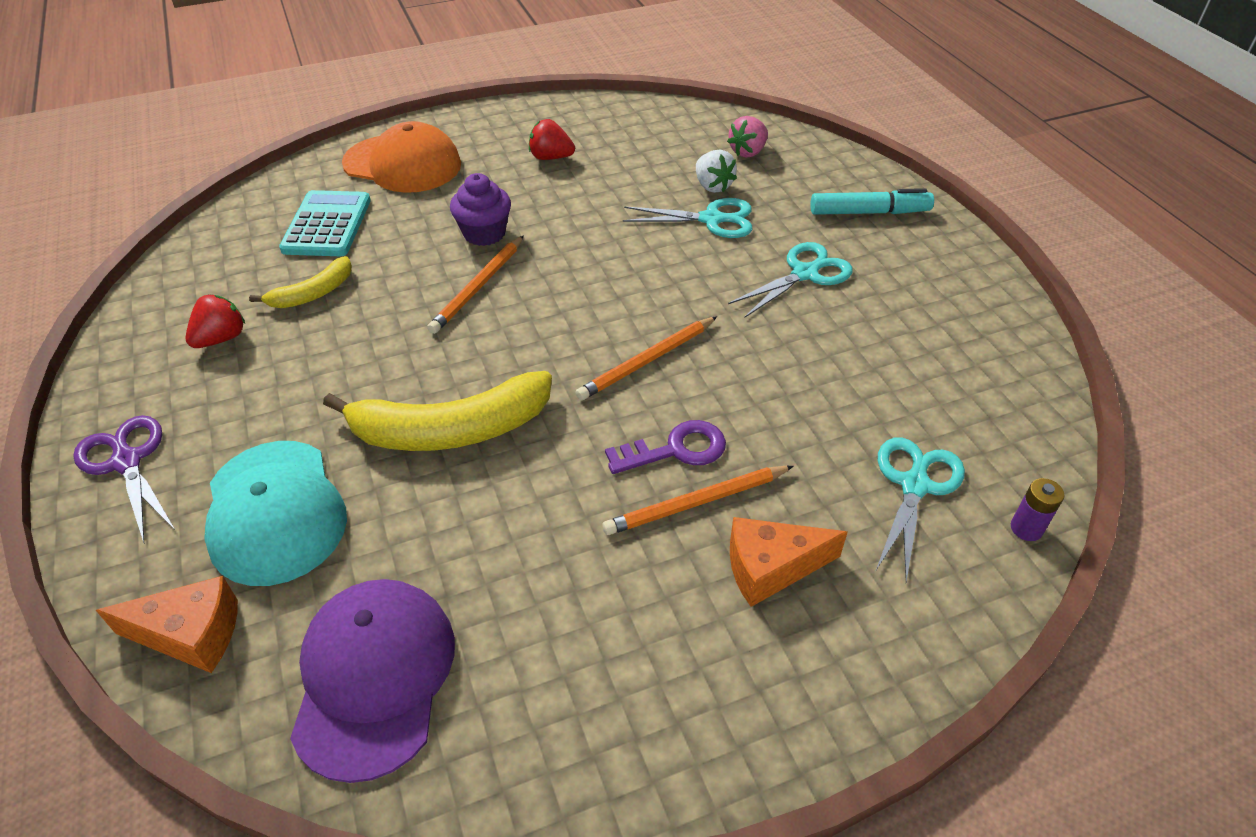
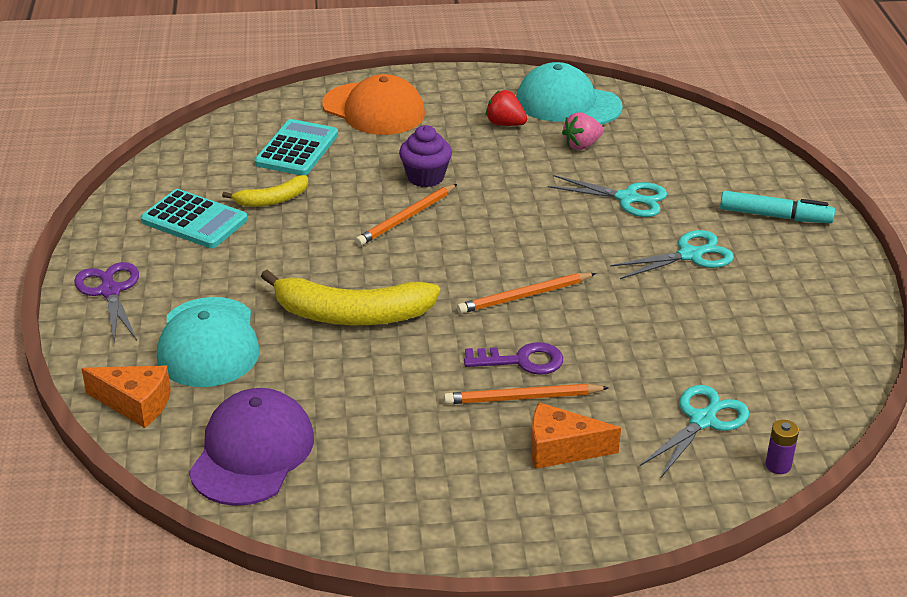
camera: 15 degrees right, 10 degrees down
red strawberry [186,294,245,348] -> turquoise calculator [141,189,248,248]
white strawberry [696,150,737,193] -> none
pink strawberry [727,116,768,158] -> pink strawberry moved to [562,112,604,150]
none -> turquoise cap [517,62,623,125]

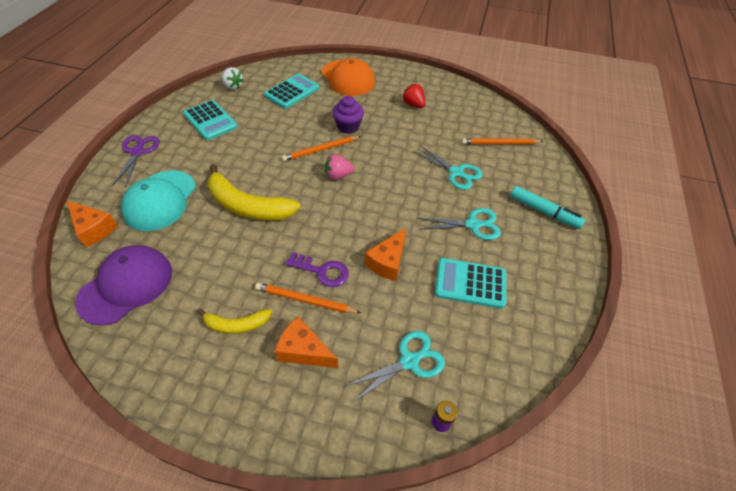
camera: 20 degrees right, 15 degrees up
yellow banana [222,175,309,207] -> yellow banana moved to [198,309,272,334]
orange pencil [457,273,596,314] -> orange pencil moved to [462,138,544,144]
turquoise cap [517,62,623,125] -> none
pink strawberry [562,112,604,150] -> pink strawberry moved to [325,154,354,180]
none -> white strawberry [221,67,244,90]
none -> orange cheese [365,228,406,281]
none -> turquoise calculator [435,258,506,309]

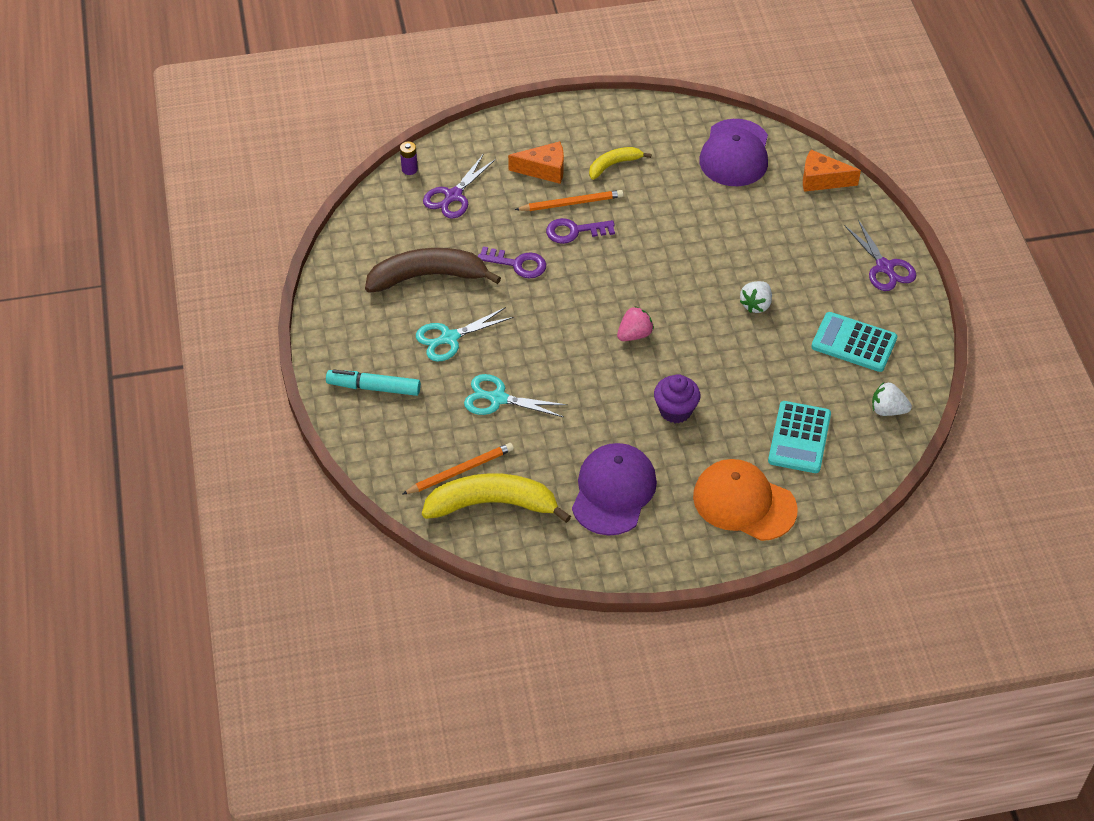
camera: 155 degrees right, 0 degrees up
turquoise cap [121,170,196,231] -> none
yellow banana [208,164,301,220] -> yellow banana moved to [422,473,571,523]
orange pencil [282,136,361,161] -> none
turquoise scissors [344,331,445,403] -> purple scissors [423,155,496,219]
orange cheese [365,228,406,281] -> purple key [478,246,546,278]
red strawberry [402,84,425,108] -> purple cap [572,443,657,536]
turquoise calculator [435,258,506,309] -> brown banana [365,248,501,293]
none -> white strawberry [740,281,772,313]

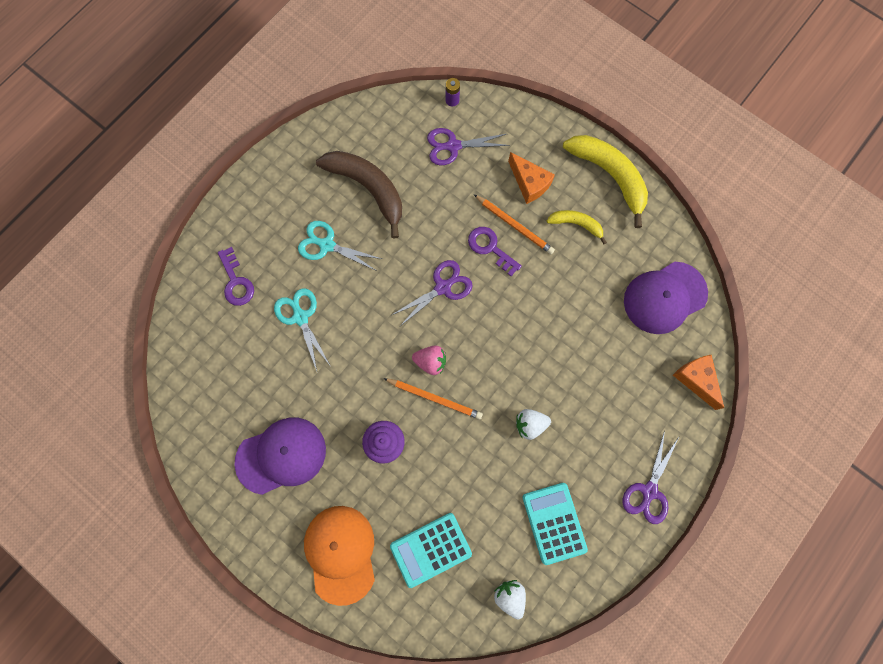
camera: 50 degrees right, 25 degrees up
turquoise marker [326,369,421,396] -> none
orange pencil [402,443,514,495] -> orange pencil moved to [383,378,483,420]
yellow banana [422,473,571,523] -> yellow banana moved to [563,135,648,228]
purple key [478,246,546,278] -> purple key moved to [218,247,254,306]
none -> purple scissors [392,260,473,326]

